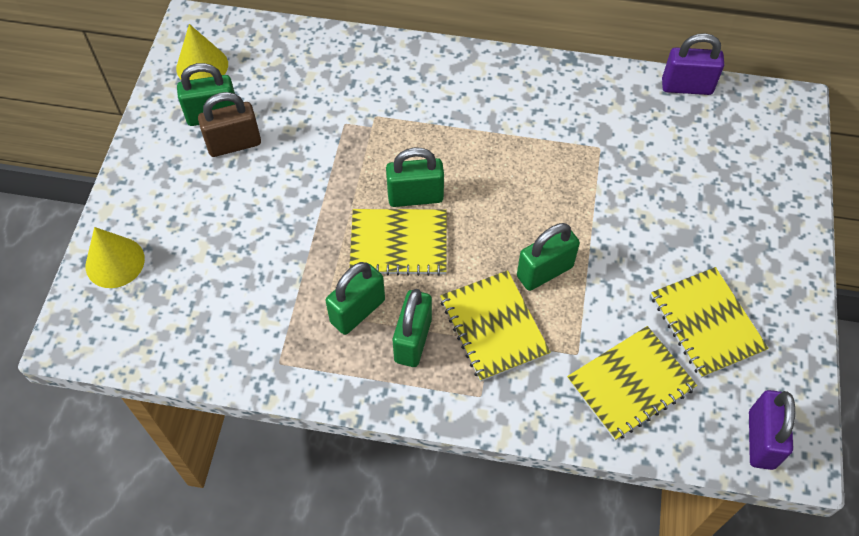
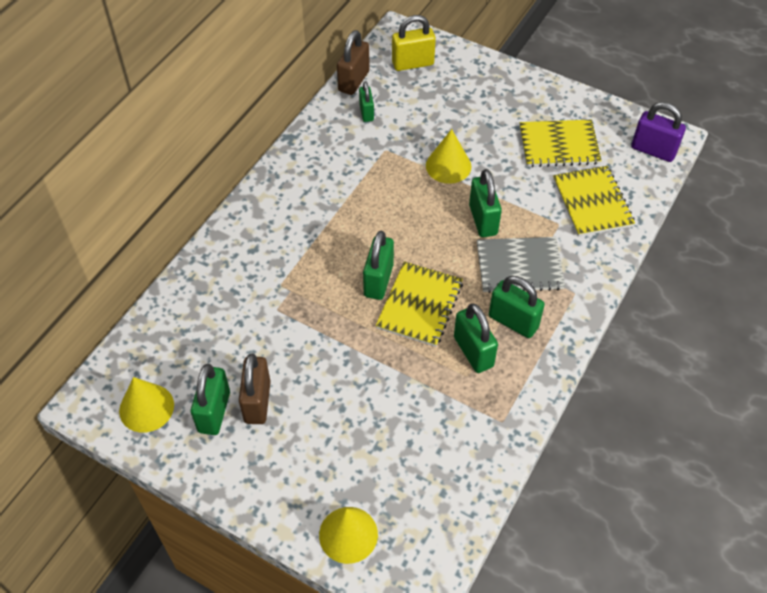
camera: 70 degrees left, 5 degrees down
yellow notebook [440,270,551,382] -> grey notebook [477,237,565,293]
purple padlock [662,33,724,95] -> brown padlock [337,30,370,95]
none -> green padlock [359,81,374,122]
none -> yellow padlock [392,15,436,71]
none -> yellow cone [426,129,472,184]

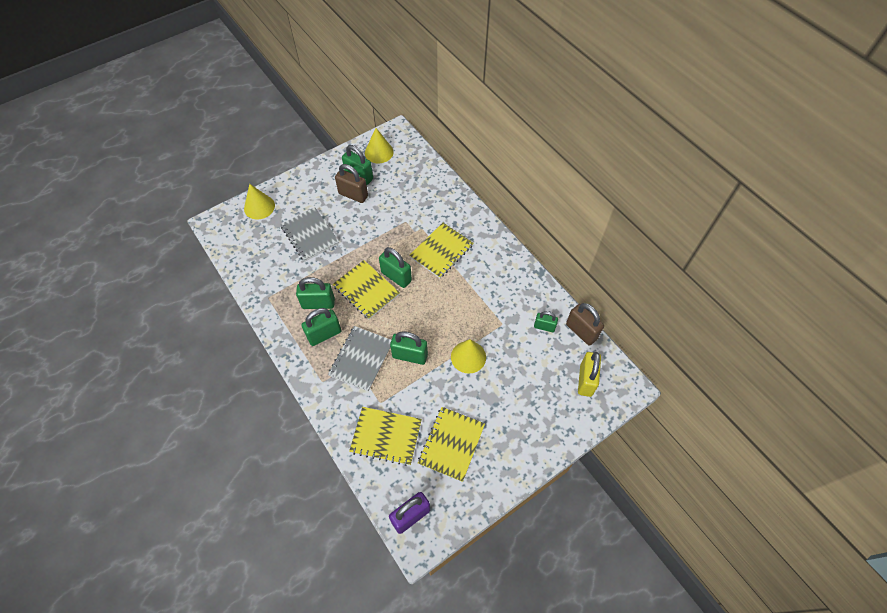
camera: 115 degrees right, 5 degrees up
none -> grey notebook [280,207,339,261]
none -> yellow notebook [409,223,473,278]

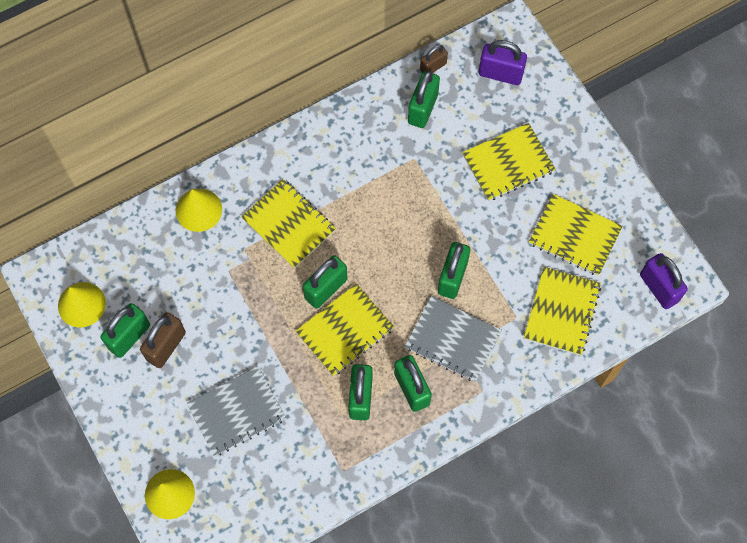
camera: 85 degrees left, 10 degrees up
yellow cone [451,339,486,374] -> yellow cone moved to [176,189,222,232]
green padlock [534,311,558,332] -> green padlock [408,71,440,128], size x1.60
brown padlock [566,303,604,345] -> brown padlock [420,45,448,73], size x0.63
yellow padlock [578,352,601,397] -> purple padlock [479,40,527,85]
none -> yellow notebook [462,123,556,201]

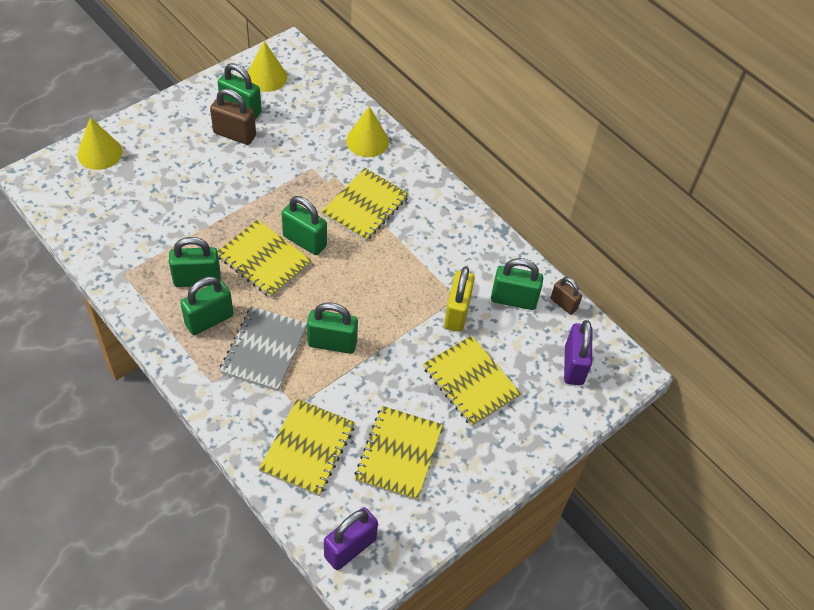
camera: 75 degrees right, 15 degrees down
grey notebook [187,366,286,456] -> none
yellow notebook [524,267,601,356] -> yellow notebook turned 75 degrees counterclockwise [259,399,355,496]
none -> yellow padlock [444,267,475,332]

